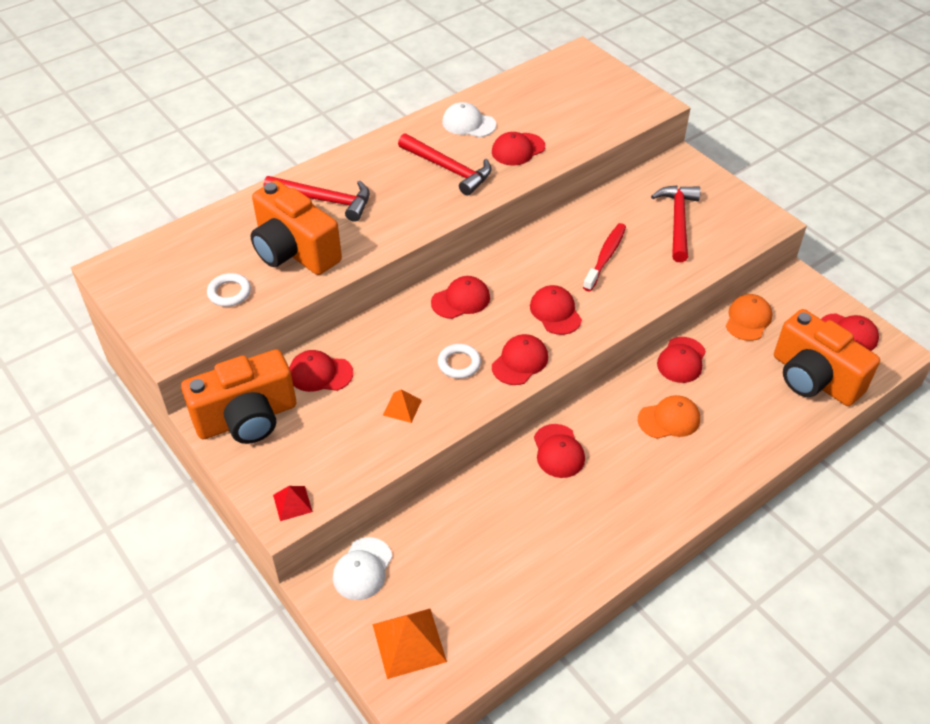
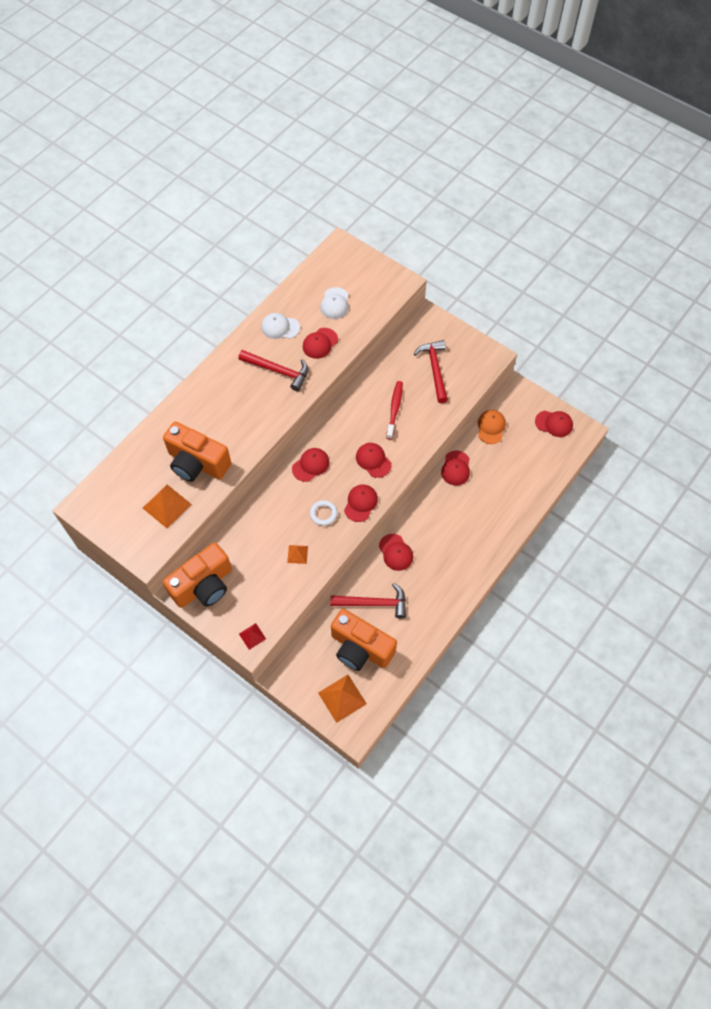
camera: 15 degrees left, 15 degrees up
white ring [207,273,251,307] -> orange pyramid [143,485,192,528]
red hammer [264,176,370,222] -> red hammer moved to [330,583,406,619]
red cap [289,350,353,392] -> none
white cap [333,537,392,600] -> white cap moved to [320,287,348,319]
orange cap [638,395,700,439] -> none
orange camera [774,309,880,406] -> orange camera moved to [331,609,397,671]

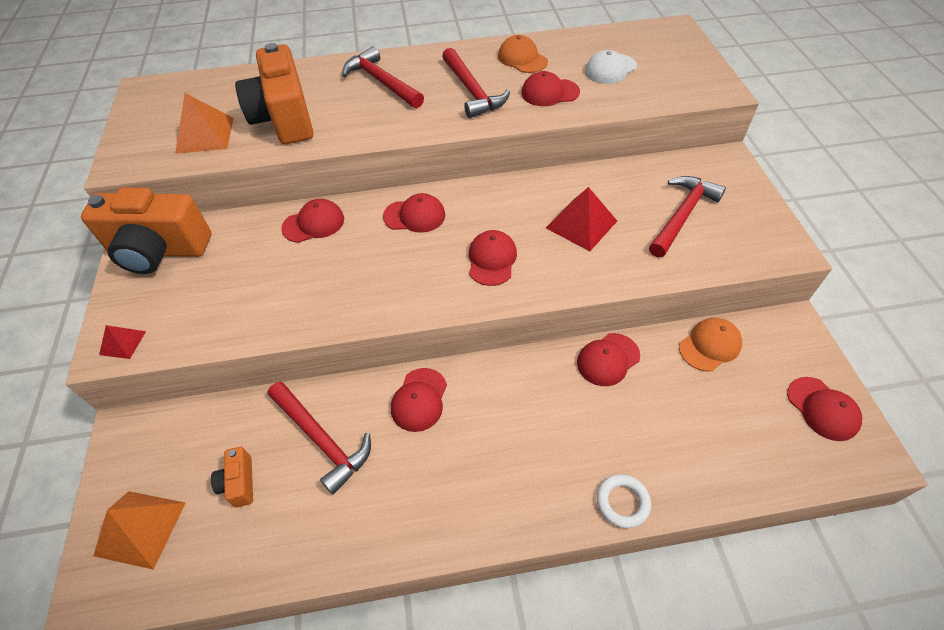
camera: 45 degrees right, 10 degrees down
white cap [261,313,300,339] -> orange cap [498,35,548,73]
orange pyramid [287,545,308,564] -> none
white ring [310,500,337,526] -> white ring moved to [597,474,651,528]
orange camera [331,609,397,671] -> orange camera [211,447,253,507], size x0.44
red cap [344,485,378,522] -> red cap moved to [281,199,344,243]
red toothbrush [386,381,403,440] -> red pyramid [546,187,617,251]
none -> red hammer [342,46,424,108]

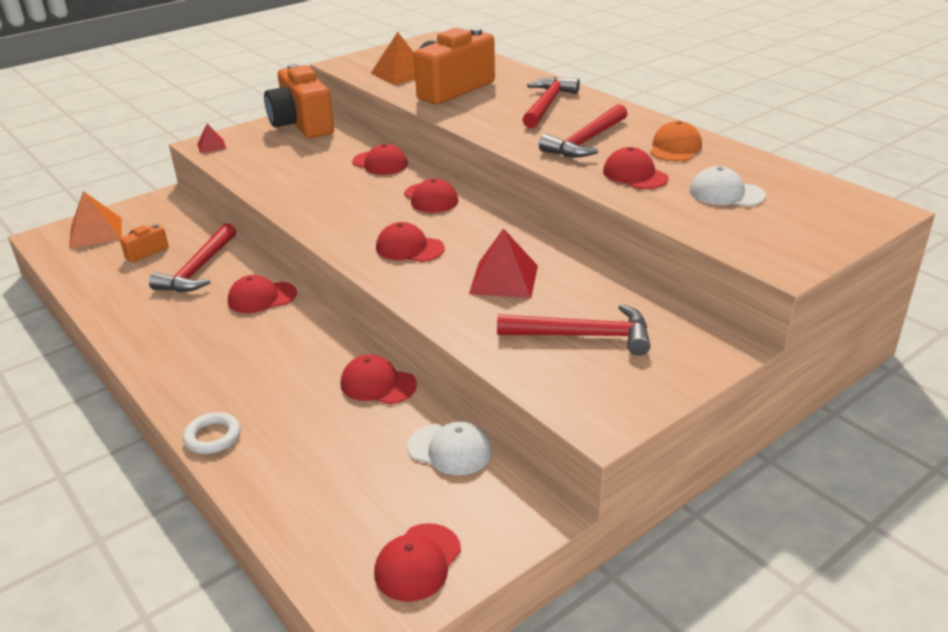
camera: 60 degrees right, 20 degrees down
red cap [469,230,517,286] -> red cap turned 135 degrees counterclockwise [376,222,445,262]
orange cap [679,318,742,372] -> white cap [407,422,492,475]

